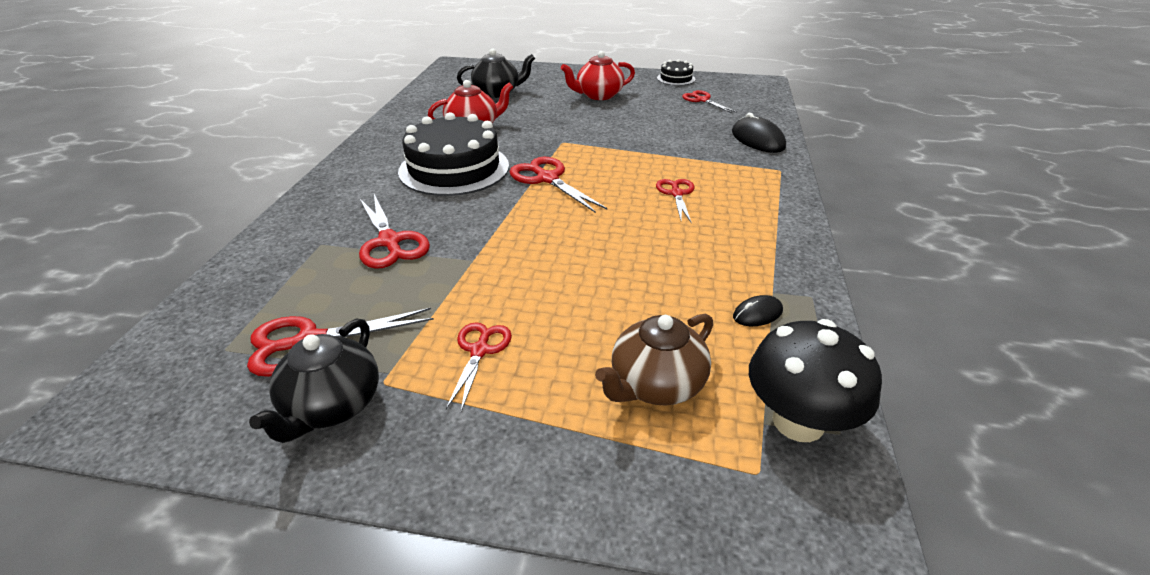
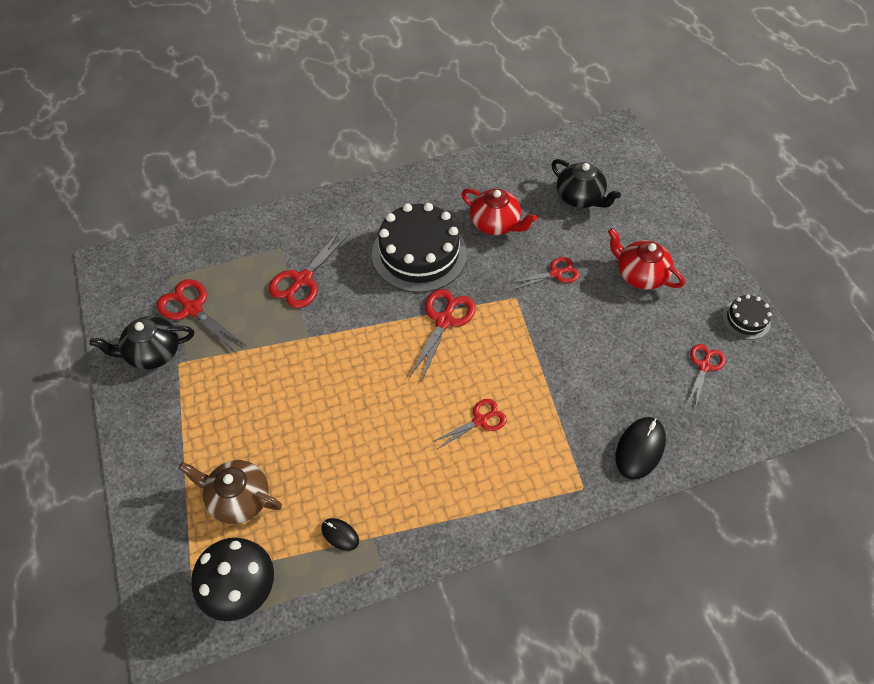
camera: 60 degrees right, 20 degrees up
red scissors [446,322,512,411] -> red scissors moved to [511,257,579,290]

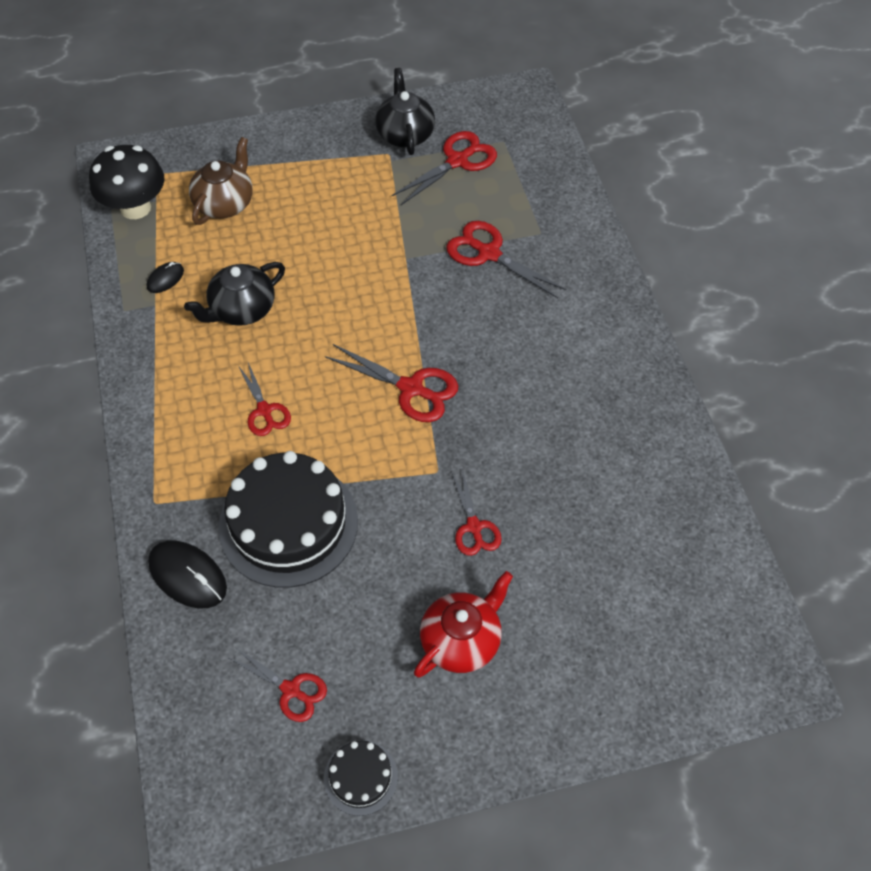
camera: 95 degrees right, 0 degrees up
black cake [372,203,467,293] -> black cake moved to [219,451,358,588]
red teapot [461,188,537,235] -> none
black teapot [551,159,621,208] -> black teapot moved to [184,262,285,326]

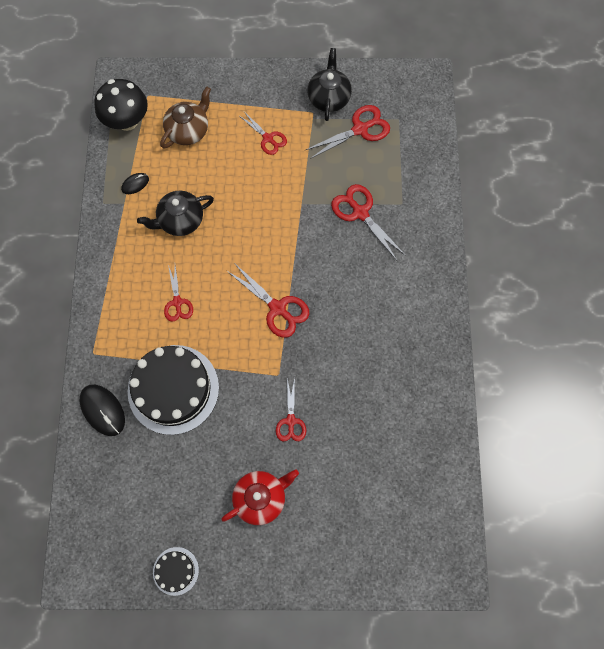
camera: 15 degrees right, 15 degrees up
red scissors [229,647,327,722] -> red scissors moved to [240,112,287,155]

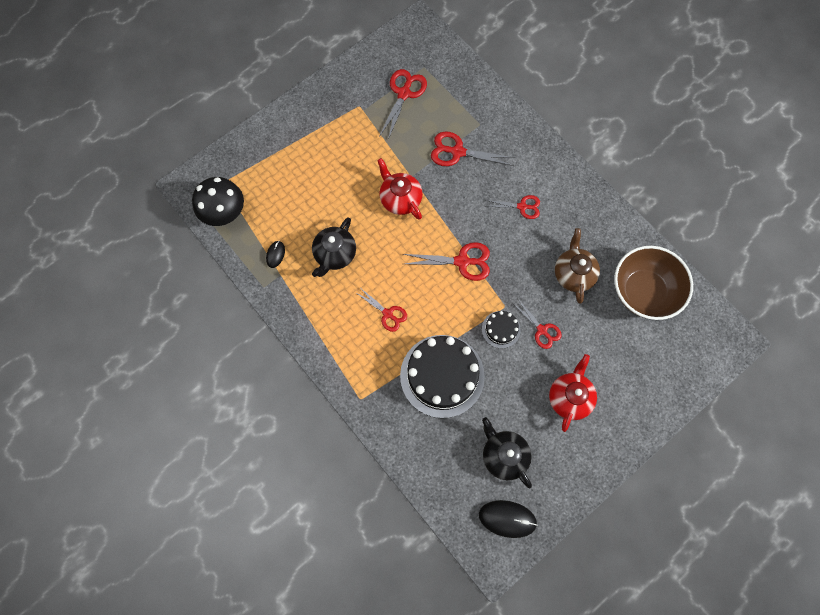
camera: 40 degrees left, 0 degrees up
black mouse [80,385,125,436] -> black mouse moved to [479,500,537,538]
black cake [153,547,199,596] -> black cake moved to [482,311,521,349]
brown teapot [160,87,211,149] -> brown teapot moved to [555,228,600,303]
red scissors [240,112,287,155] -> red scissors moved to [486,195,540,219]
black teapot [307,48,352,121] -> black teapot moved to [482,417,532,488]
none -> red teapot [377,158,423,220]
none -> brown bowl [614,246,693,320]

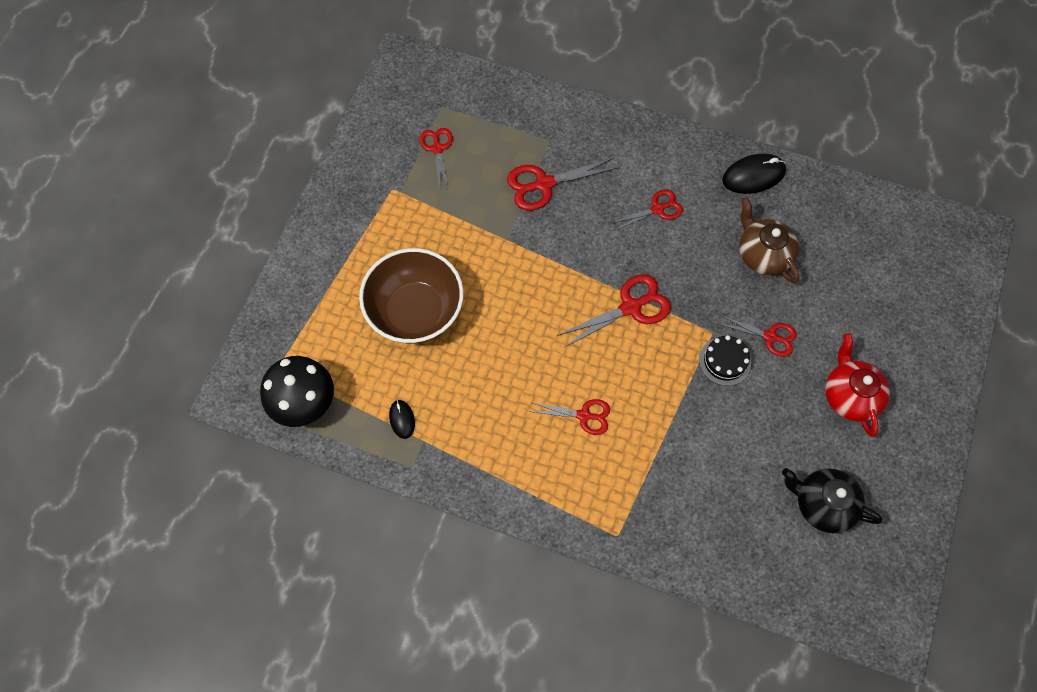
camera: 30 degrees left, 5 degrees down
black teapot [312,217,356,277] -> none
red teapot [377,158,423,220] -> none
red scissors [379,69,427,140] -> red scissors [420,128,453,190], size x0.65
black cake [400,335,485,418] -> none
black mouse [479,500,537,538] -> black mouse moved to [722,153,786,194]
brown bowl [614,246,693,320] -> brown bowl moved to [359,248,464,344]

